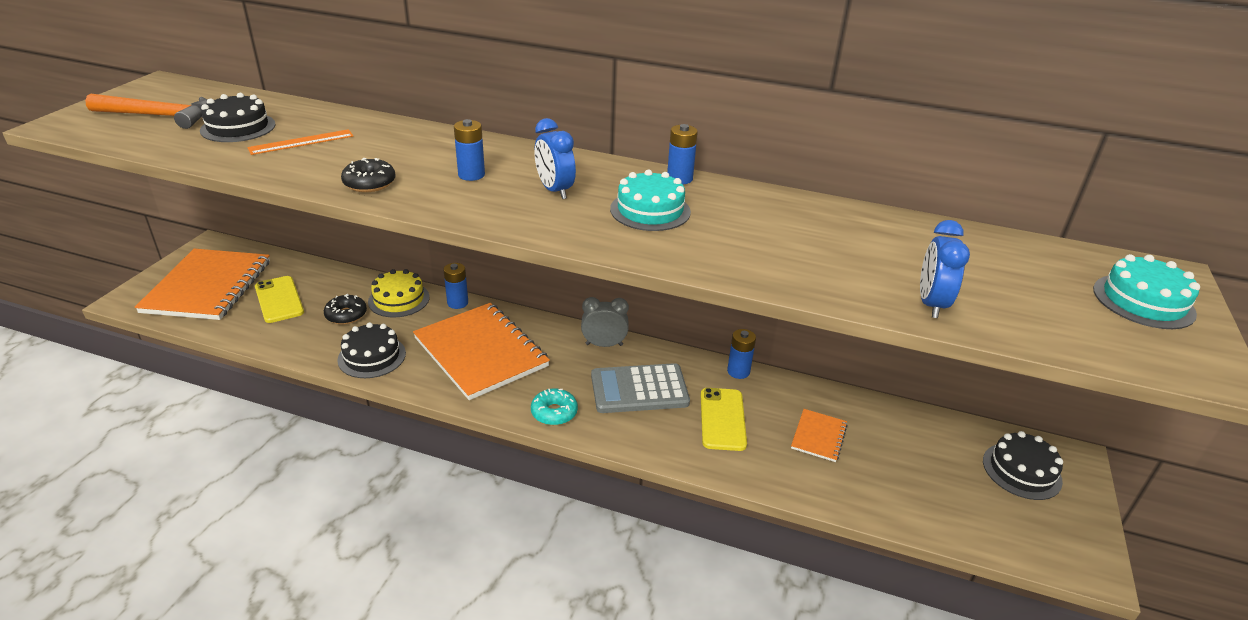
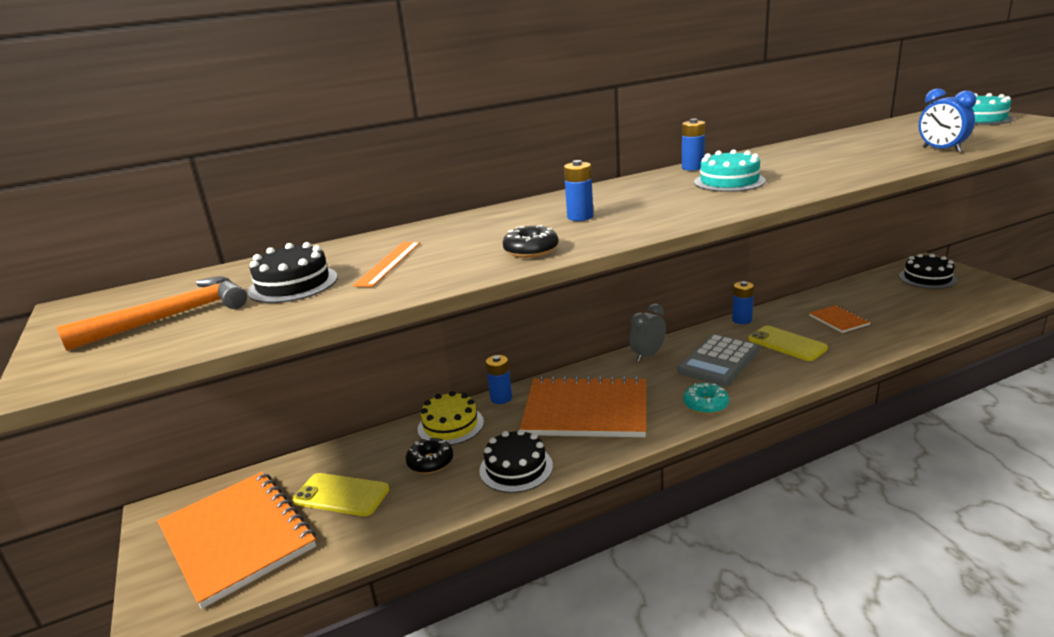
camera: 40 degrees left, 10 degrees down
blue clock [534,118,576,199] -> none

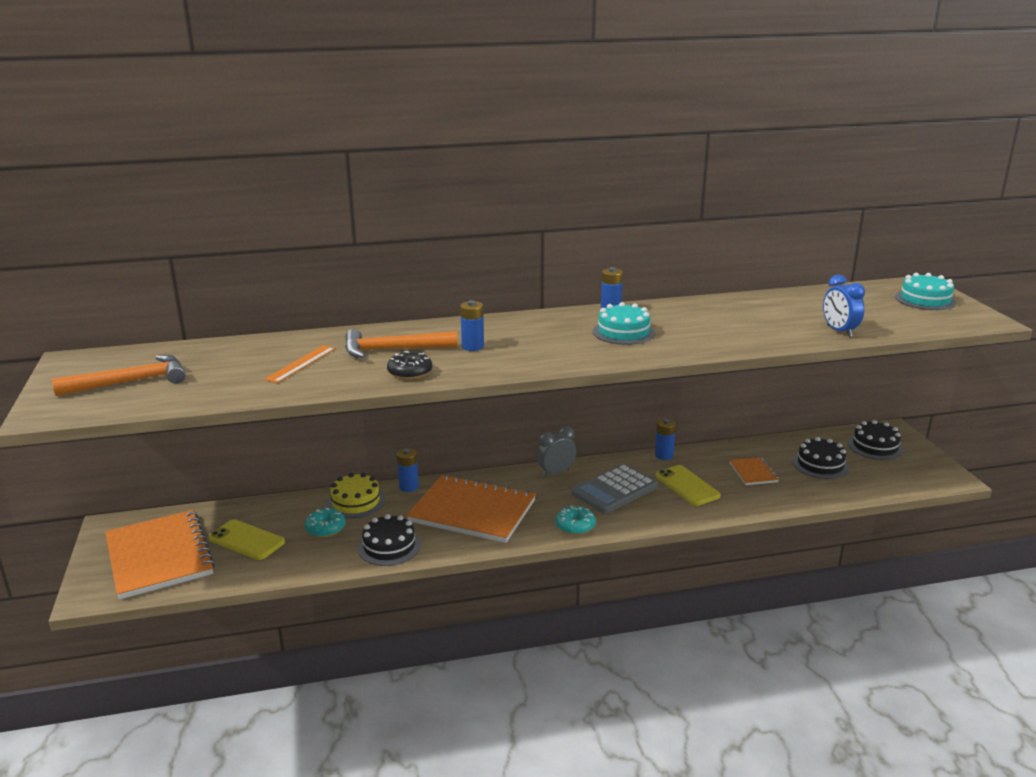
camera: 10 degrees right, 0 degrees up
black cake [248,242,338,303] -> black cake moved to [793,437,849,479]
black donut [406,438,453,474] -> turquoise donut [305,508,345,537]
none -> orange hammer [345,329,457,358]

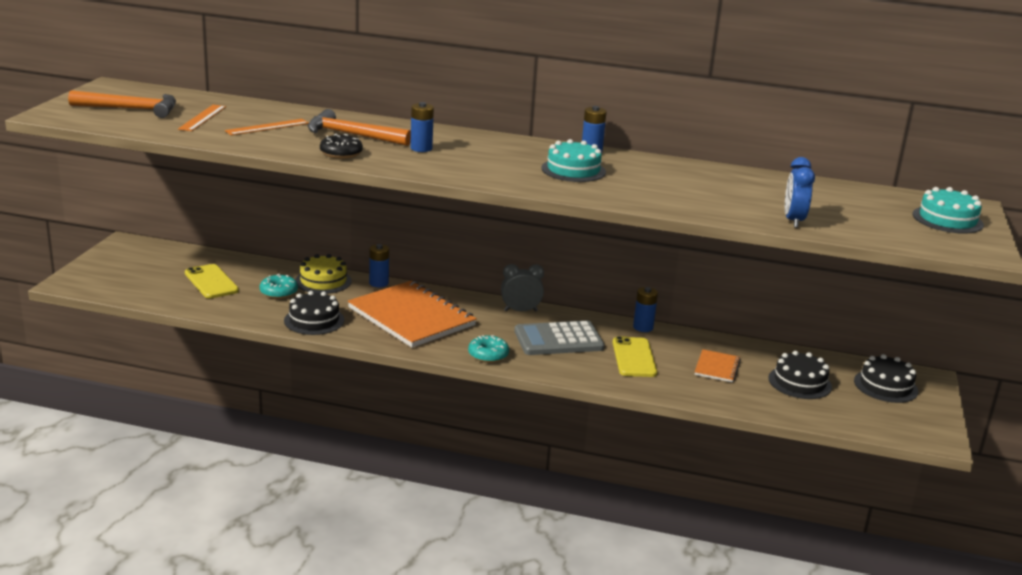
camera: 25 degrees right, 0 degrees up
orange notebook [105,510,215,600] -> none
none -> orange ruler [178,105,226,131]

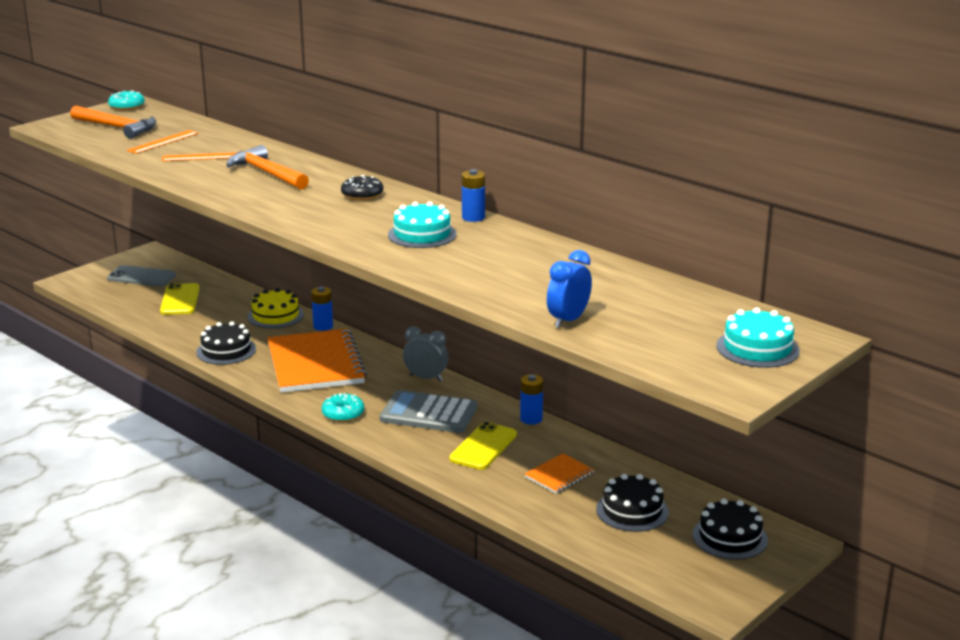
camera: 30 degrees right, 0 degrees up
turquoise donut [260,274,298,299] -> turquoise donut moved to [108,90,145,110]
black donut [320,134,363,159] -> black donut moved to [341,175,383,200]
blue battery [410,102,434,152] -> none
none -> grey phone [107,265,176,287]

